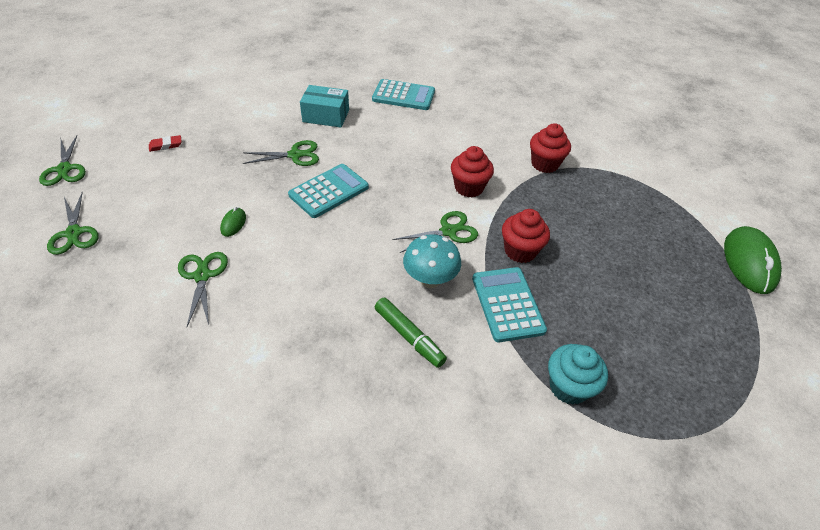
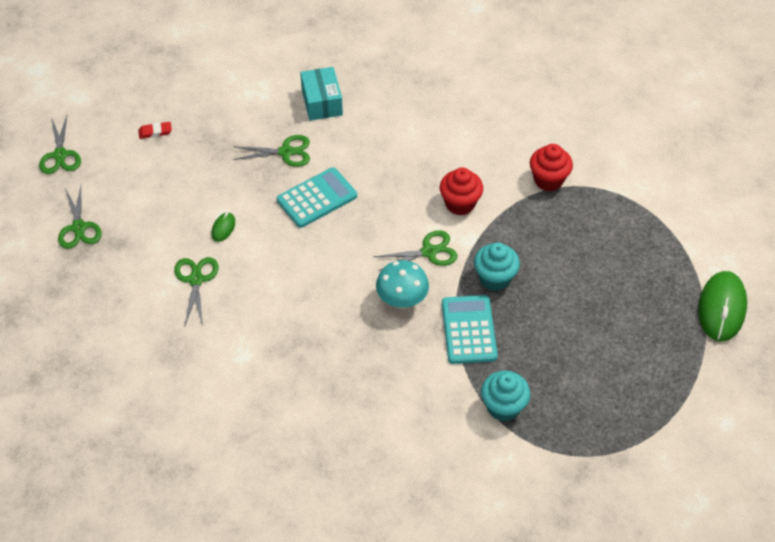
camera: 10 degrees right, 5 degrees up
turquoise box [300,85,349,127] -> turquoise box turned 60 degrees clockwise [300,67,343,121]
turquoise calculator [372,79,435,110] -> none
green marker [375,297,447,368] -> none
red cupcake [502,209,550,263] -> turquoise cupcake [474,242,520,291]

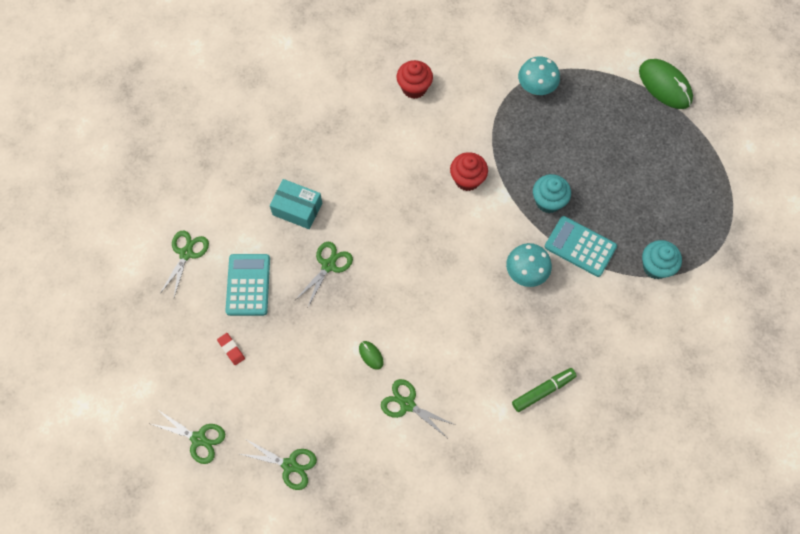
camera: 55 degrees left, 15 degrees up
red eraser [138,122,172,139] -> red eraser turned 60 degrees counterclockwise [217,333,245,365]
turquoise calculator [277,167,357,228] -> turquoise calculator moved to [225,254,270,316]
green scissors [374,230,458,271] -> green scissors moved to [159,231,209,297]
red cupcake [530,144,573,191] -> red cupcake moved to [396,60,433,99]
none -> green marker [512,368,577,412]
none -> turquoise mushroom [518,56,560,95]

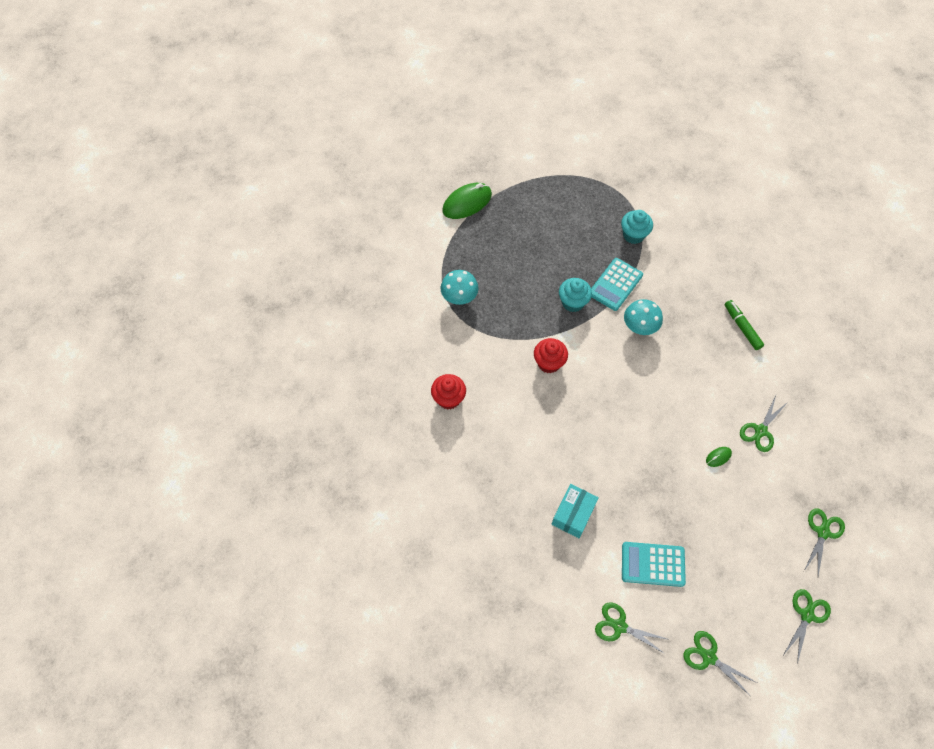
camera: 85 degrees left, 5 degrees down
red eraser [217,333,245,365] -> none
green scissors [295,242,353,307] -> green scissors moved to [683,631,757,695]

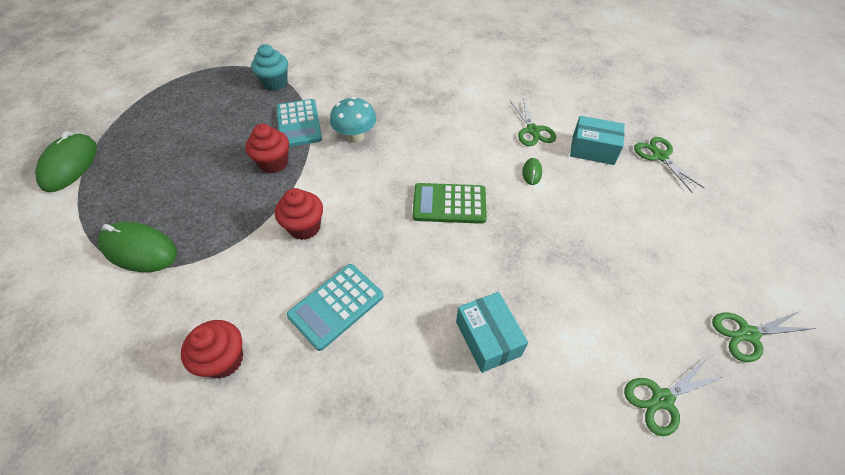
camera: 50 degrees left, 10 degrees down
turquoise mushroom [441,270,479,305] -> green mouse [98,222,177,272]
turquoise cupcake [559,278,592,312] -> red cupcake [245,124,289,174]
turquoise calculator [622,542,686,587] -> turquoise calculator moved to [287,264,383,351]
green marker [725,300,764,350] -> none
green scissors [784,589,831,664] -> none
none -> green calculator [413,183,487,224]
none -> turquoise box [570,116,625,165]

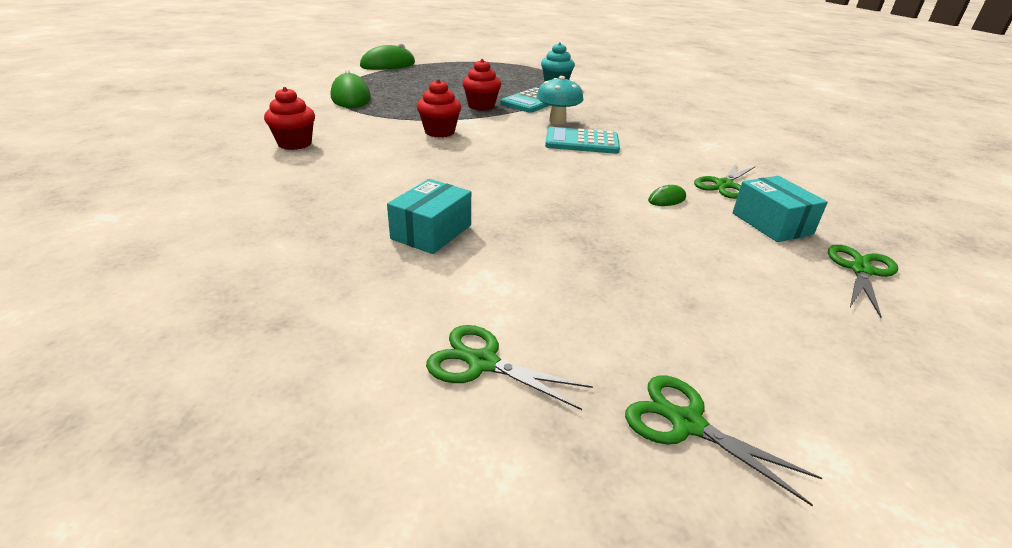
camera: 50 degrees right, 20 degrees down
turquoise calculator [287,264,383,351] -> turquoise calculator moved to [545,127,620,154]
green calculator [413,183,487,224] -> none

